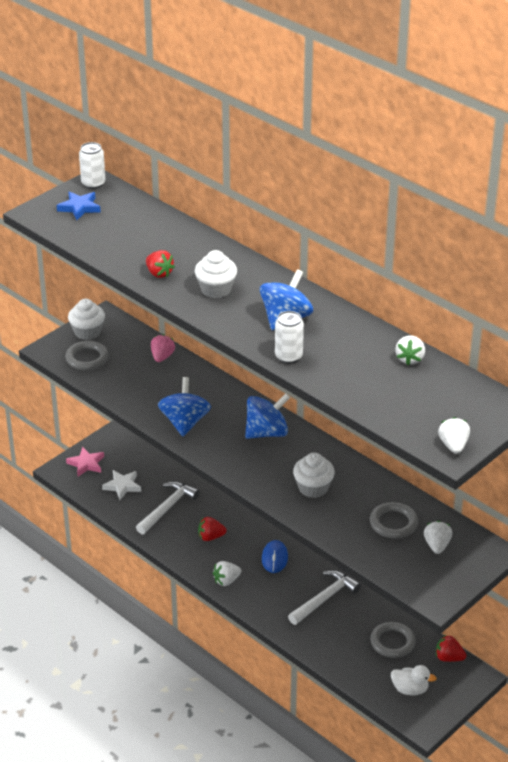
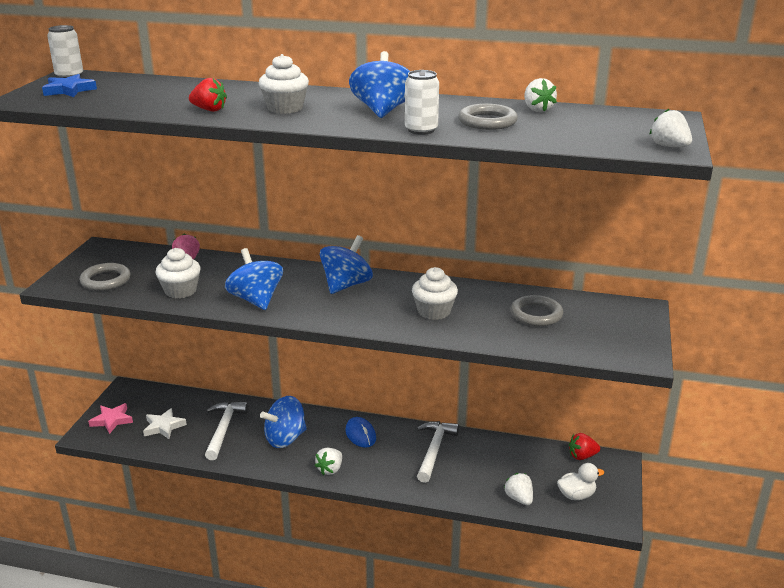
camera: 30 degrees left, 10 degrees down
white cupcake [68,299,105,340] -> white cupcake moved to [156,248,201,298]
red strawberry [198,517,227,541] -> blue spinning top [260,396,307,448]
grey ring [370,622,416,658] -> grey ring moved to [458,104,518,130]
white strawberry [424,521,452,554] -> white strawberry moved to [504,473,533,505]

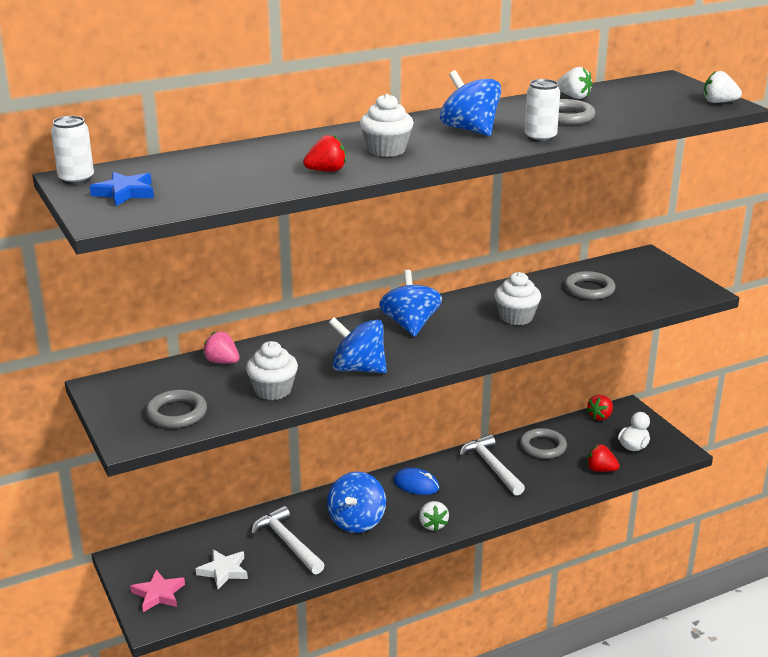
camera: 40 degrees left, 0 degrees up
white strawberry [504,473,533,505] -> red strawberry [587,444,620,472]
none -> grey ring [520,428,567,459]

